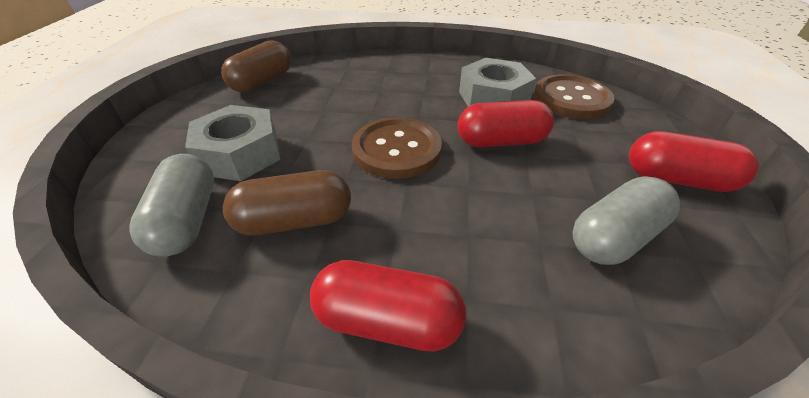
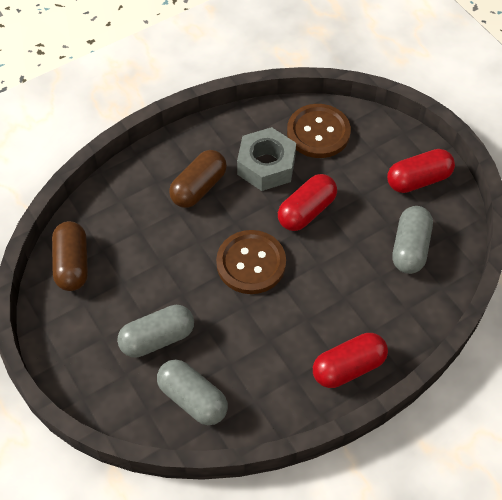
camera: 40 degrees left, 15 degrees up
grey nut [185,105,280,181] -> grey capsule [117,305,194,358]
brown capsule [223,170,351,236] -> brown capsule moved to [169,150,227,208]

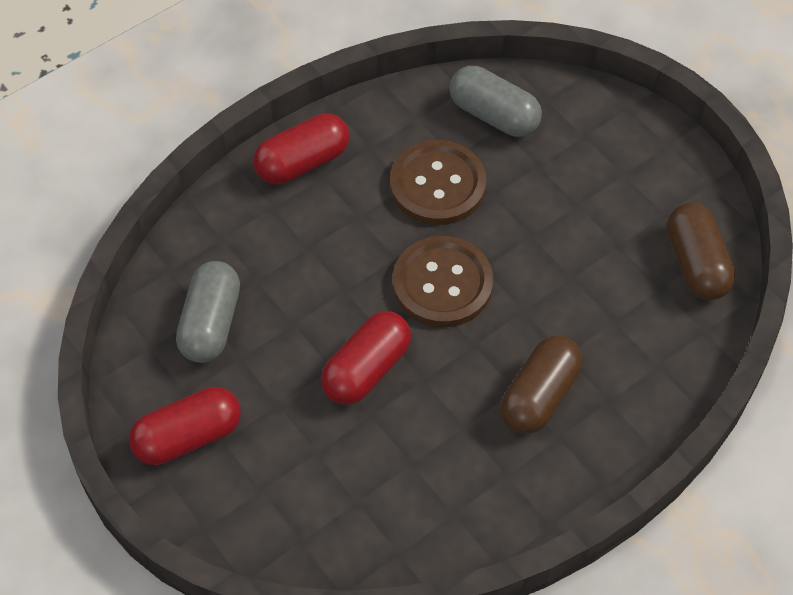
camera: 175 degrees right, 0 degrees up
grey capsule [117,305,194,358] -> none
grey nut [237,127,296,191] -> none
brown button [287,104,351,158] -> brown button moved to [390,140,486,225]

